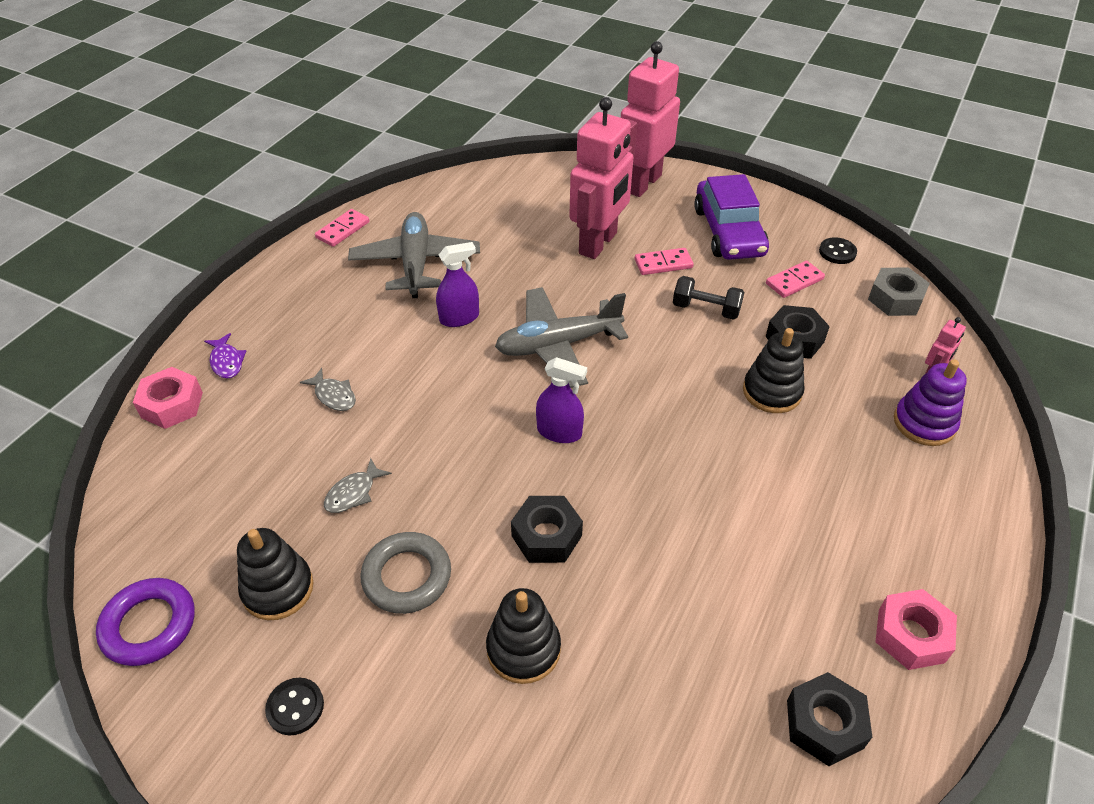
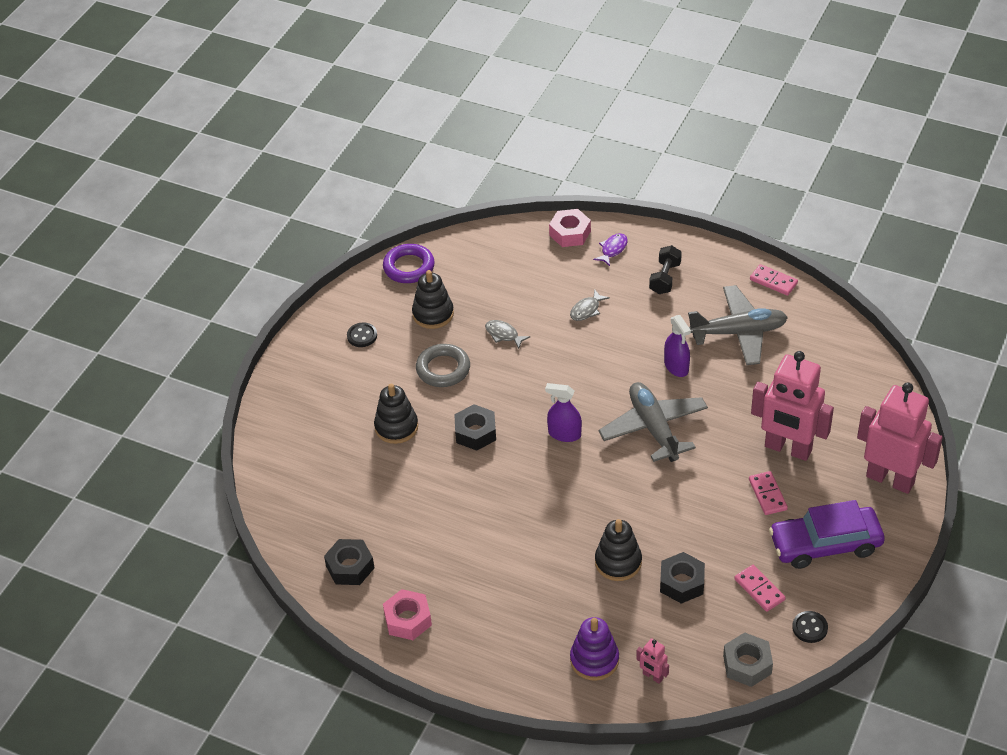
camera: 90 degrees right, 0 degrees up
purple fish [204,333,246,378] -> purple fish turned 150 degrees clockwise [593,233,628,266]
purple spray bottle [536,357,587,443] -> purple spray bottle turned 90 degrees clockwise [545,383,582,442]
black dumbbell [673,276,744,320] -> black dumbbell moved to [649,245,682,294]

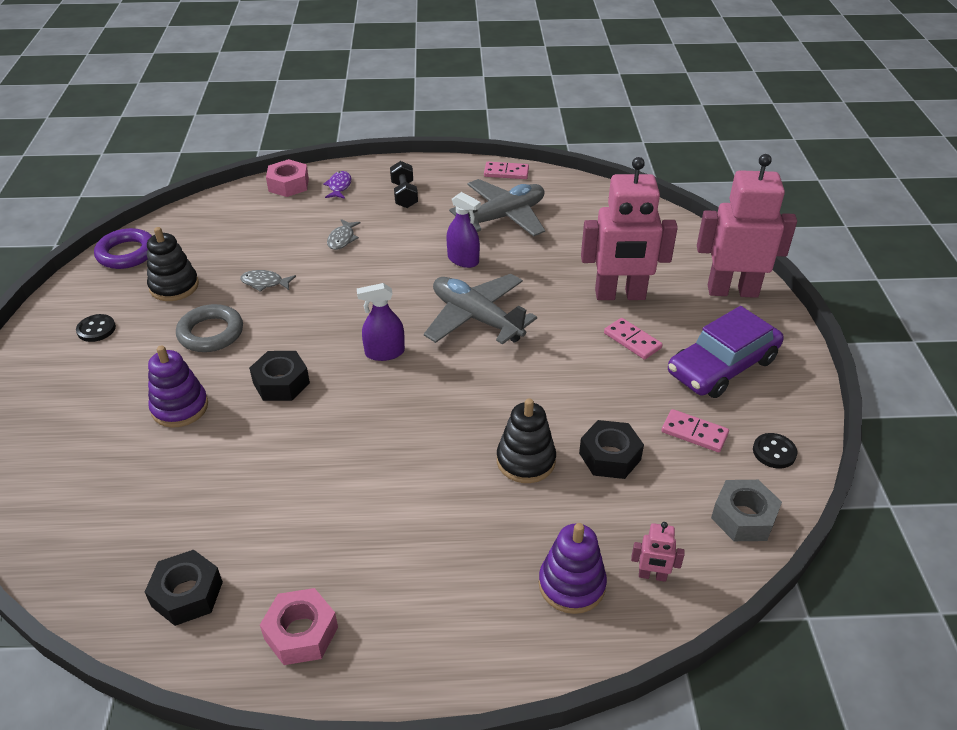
camera: 30 degrees left, 5 degrees down
black stacking toy [374,384,418,444] -> purple stacking toy [148,346,208,428]

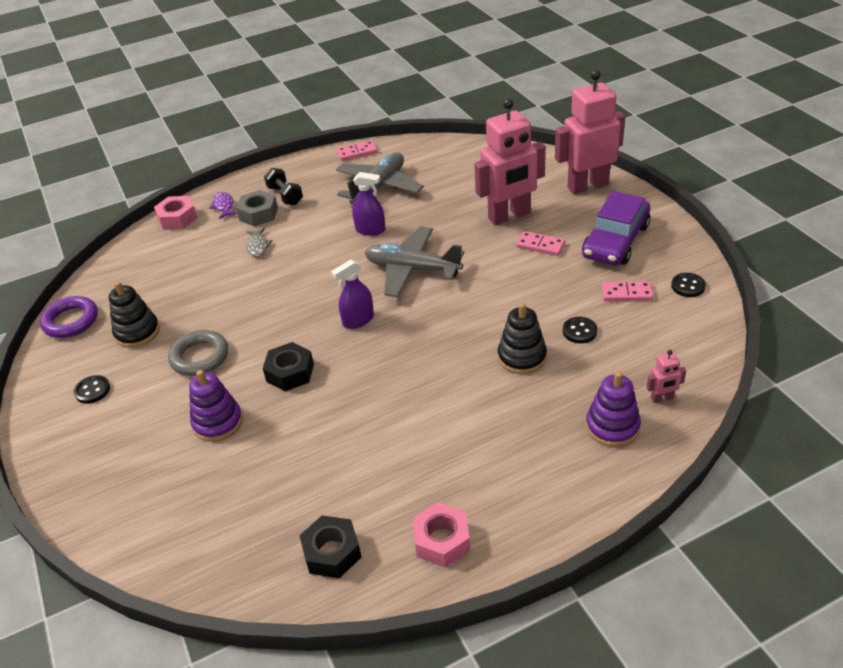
camera: 20 degrees left, 0 degrees up
grey fish [240,270,296,292] -> none
black nut [579,420,644,479] -> black button [563,317,597,344]
grey nut [711,480,782,541] -> grey nut moved to [236,190,278,226]

